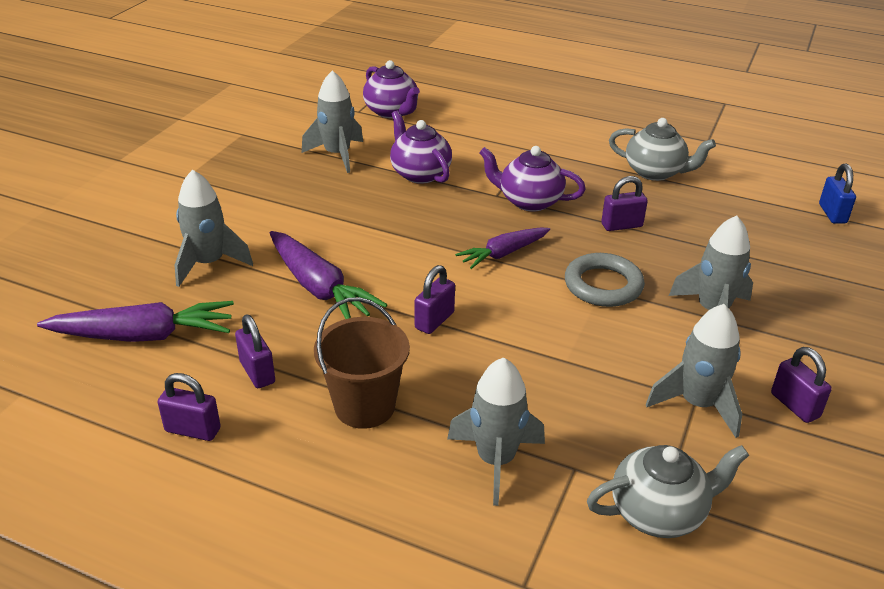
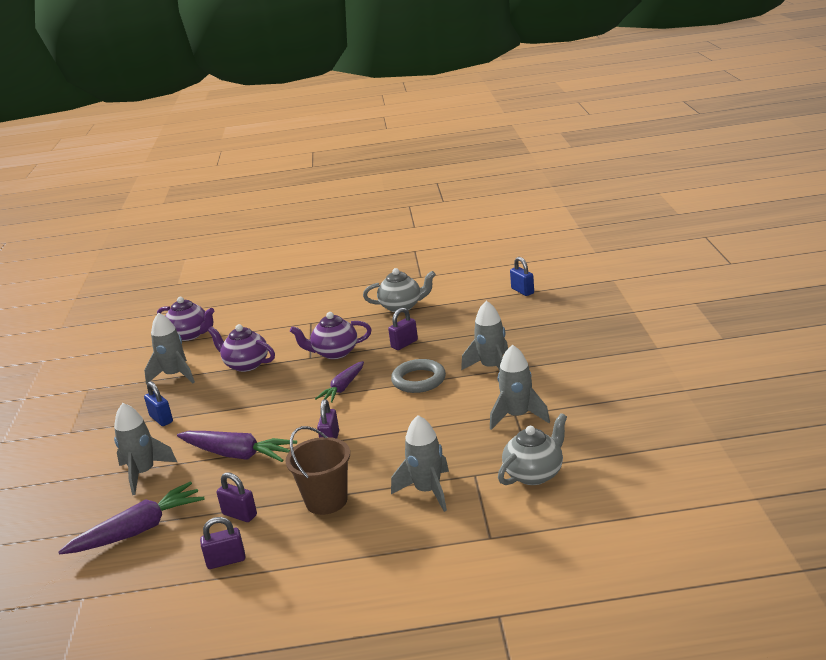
camera: 25 degrees left, 10 degrees down
purple padlock [771,347,832,423] -> none
none -> blue padlock [144,381,173,426]

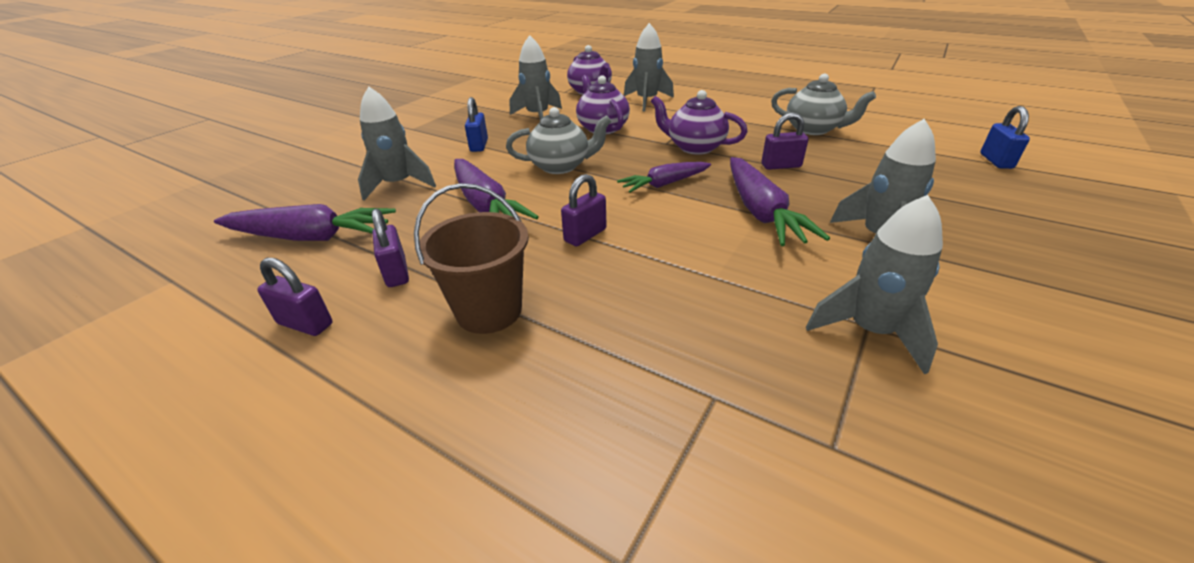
camera: 35 degrees right, 10 degrees up
grey ring [391,359,446,393] -> purple carrot [730,157,830,246]
grey rocket [391,415,449,512] -> grey rocket moved to [624,23,674,111]
grey teapot [498,413,567,485] -> grey teapot moved to [506,107,612,174]

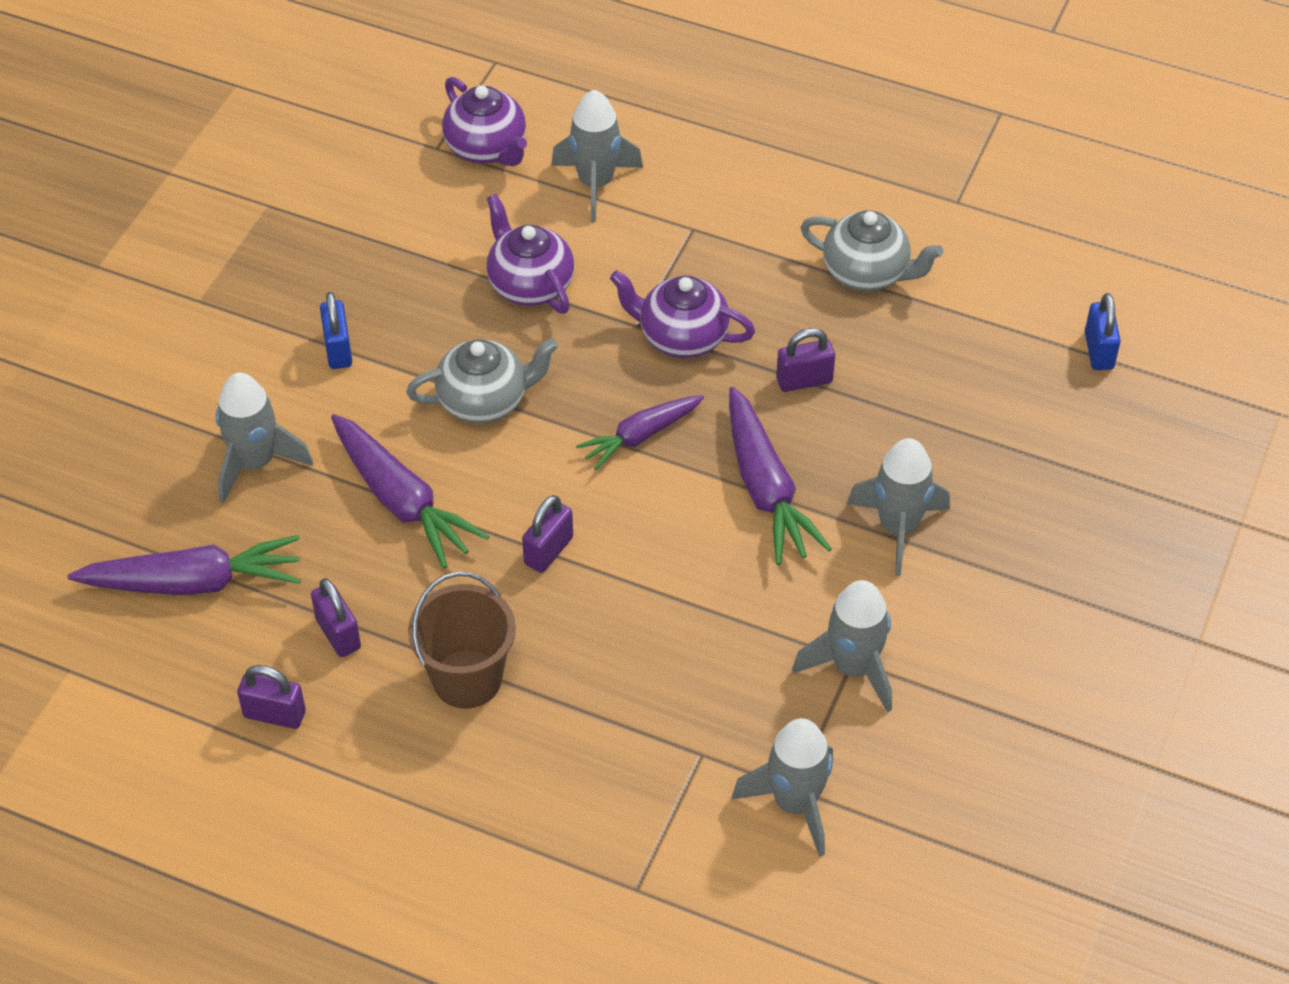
camera: 10 degrees left, 15 degrees up
grey rocket [510,35,562,120] -> grey rocket moved to [732,718,833,857]

